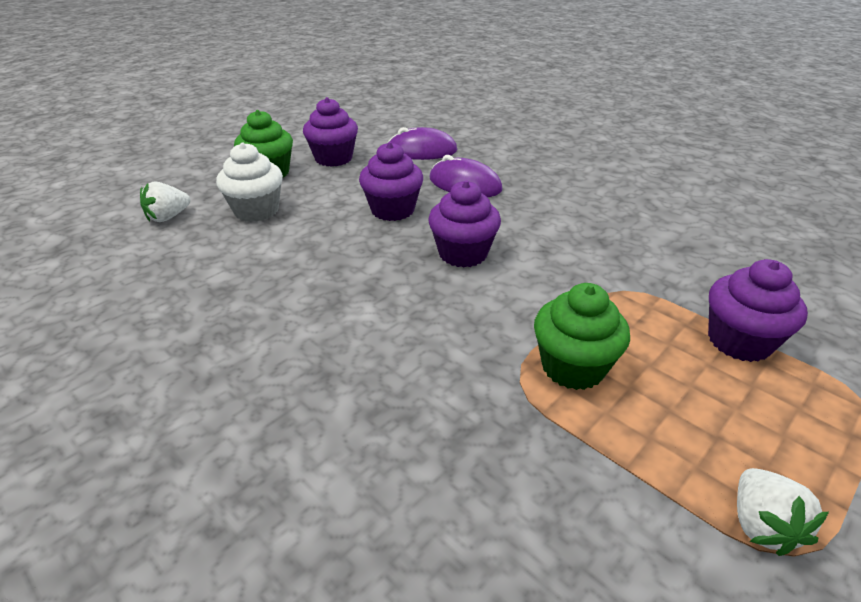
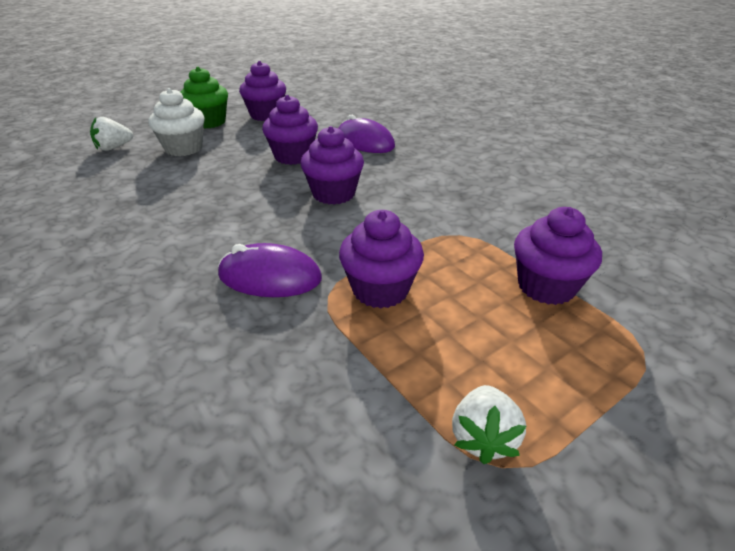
camera: 10 degrees right, 0 degrees up
purple mouse [388,127,457,160] -> purple mouse moved to [218,243,322,297]
green cupcake [534,283,630,390] -> purple cupcake [339,210,424,308]

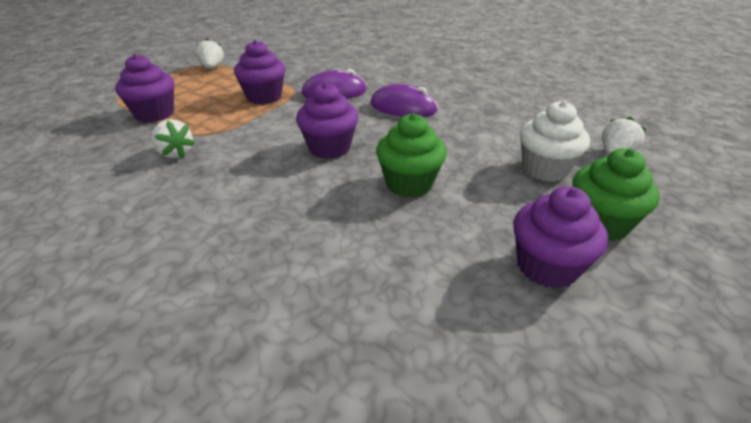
camera: 160 degrees right, 0 degrees up
purple cupcake [262,95,318,165] -> green cupcake [376,113,447,198]
purple mouse [338,115,395,153] -> purple mouse moved to [370,84,438,117]
none -> white strawberry [151,119,195,158]

